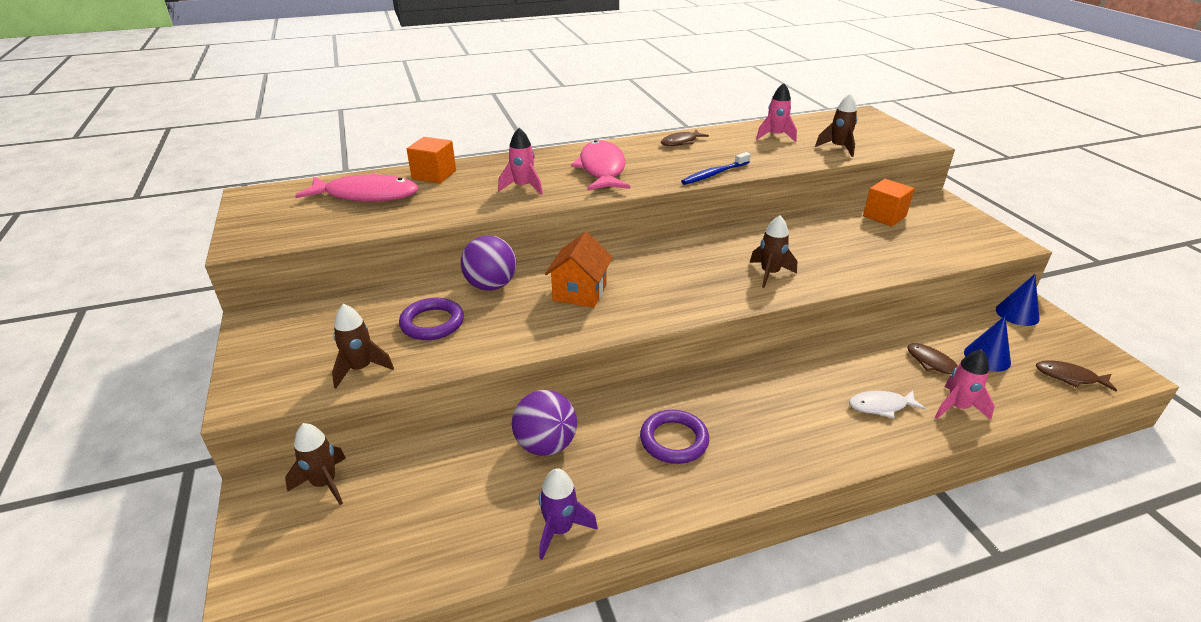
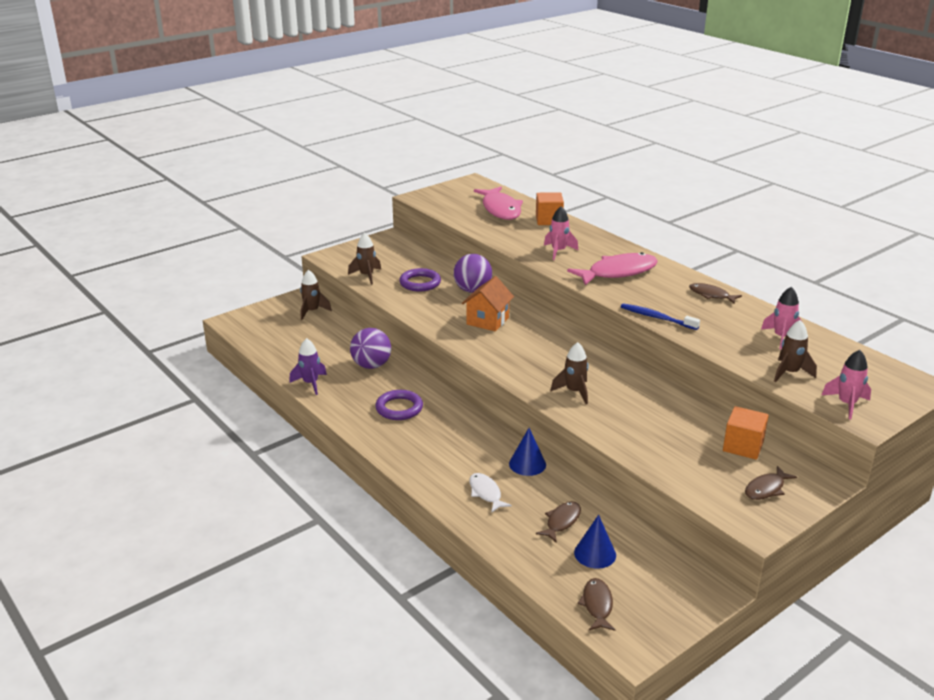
camera: 70 degrees right, 5 degrees down
orange house [545,232,613,308] -> orange house turned 60 degrees counterclockwise [462,276,514,331]
pink rocket [935,349,995,420] -> pink rocket moved to [822,350,871,420]
blue cone [996,274,1040,326] -> blue cone moved to [509,428,546,476]
none -> brown fish [745,466,797,500]

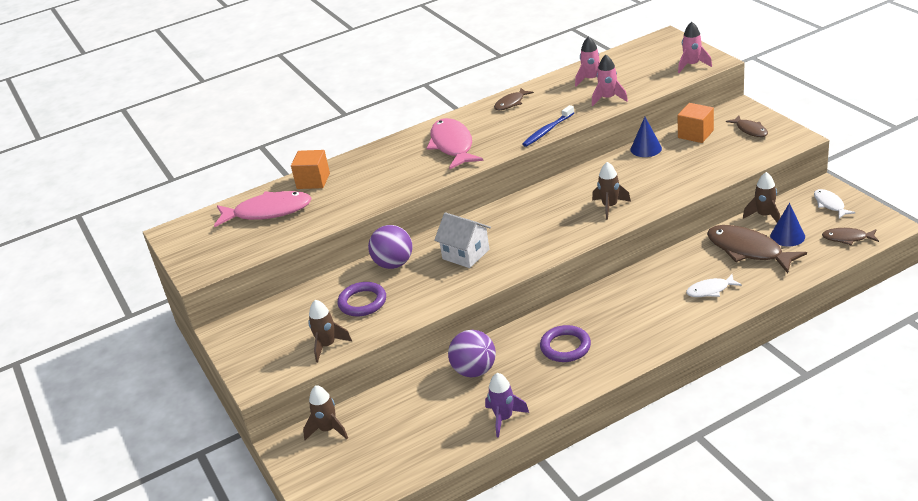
camera: 75 degrees left, 5 degrees up
orange house [462,276,514,331] -> white house [434,212,491,268]
blue cone [509,428,546,476] -> blue cone moved to [630,117,662,157]
brown fish [536,501,581,543] -> brown fish [707,225,807,273], size x1.88
pink rocket [544,206,578,260] -> pink rocket moved to [592,55,628,106]
brown rocket [774,320,817,382] -> brown rocket moved to [743,172,780,222]
none -> white fish [814,189,855,218]

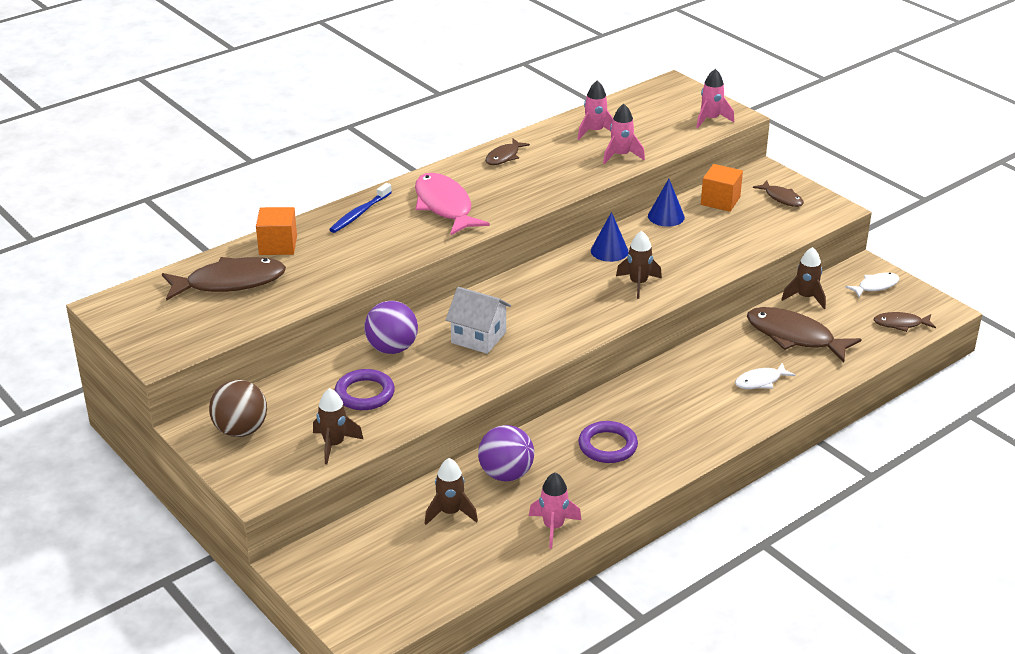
camera: 15 degrees left, 0 degrees up
pink fish [214,191,312,227] -> brown fish [162,257,286,301]
brown rocket [303,385,348,440] -> brown rocket moved to [425,458,478,525]
purple rocket [485,373,529,438] -> pink rocket [529,473,581,549]
blue toothbrush [522,105,574,147] -> blue toothbrush moved to [329,183,392,233]
blue cone [770,203,805,246] -> blue cone moved to [591,212,629,262]
white fish [814,189,855,218] -> white fish turned 90 degrees clockwise [845,273,900,297]
none -> brown ball [209,380,267,437]

